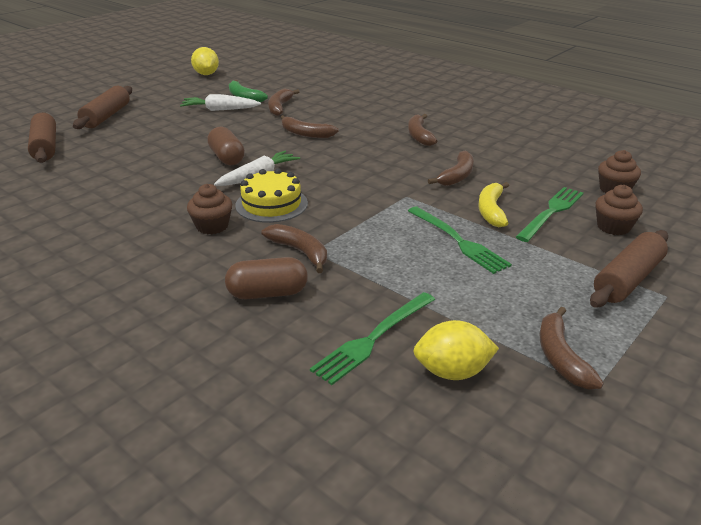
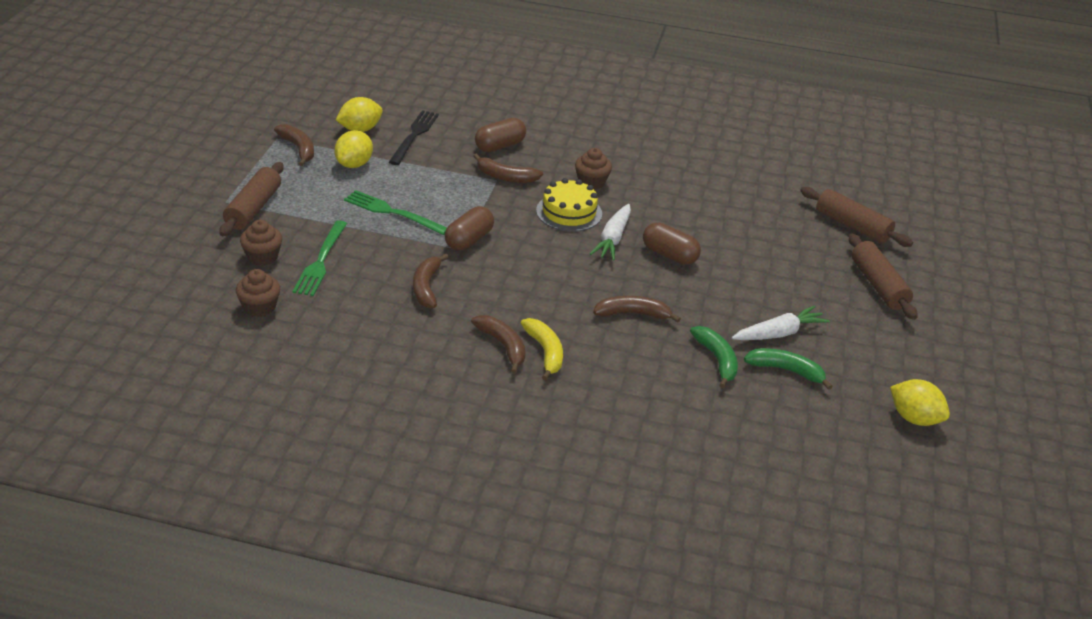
camera: 150 degrees right, 5 degrees up
brown banana [268,89,300,116] -> green banana [690,326,738,388]
green fork [310,292,435,385] -> black fork [389,110,439,165]
yellow banana [478,182,509,227] -> yellow banana moved to [521,318,563,381]
none -> yellow lemon [334,130,373,168]
none -> brown capsule [444,206,494,251]

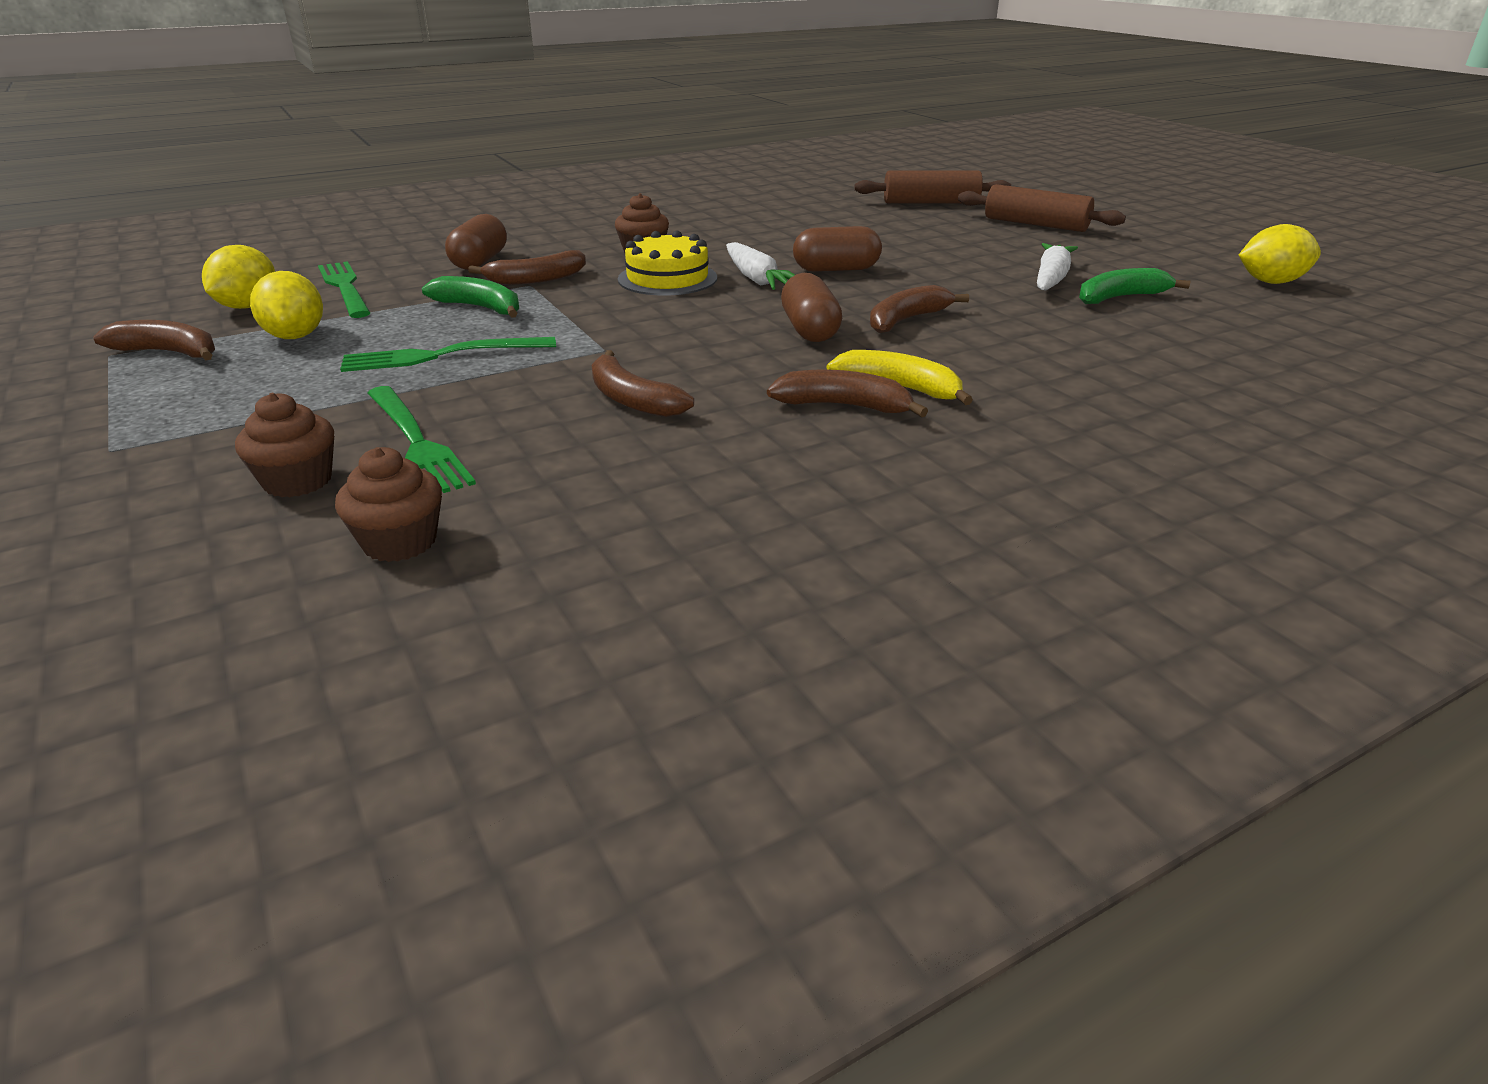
camera: 40 degrees left, 5 degrees down
brown rolling pin [219,162,284,236] -> none
black fork [389,110,439,165] -> green fork [318,261,370,318]
brown capsule [444,206,494,251] -> brown capsule moved to [781,273,842,342]
green banana [690,326,738,388] -> green banana moved to [422,276,519,318]

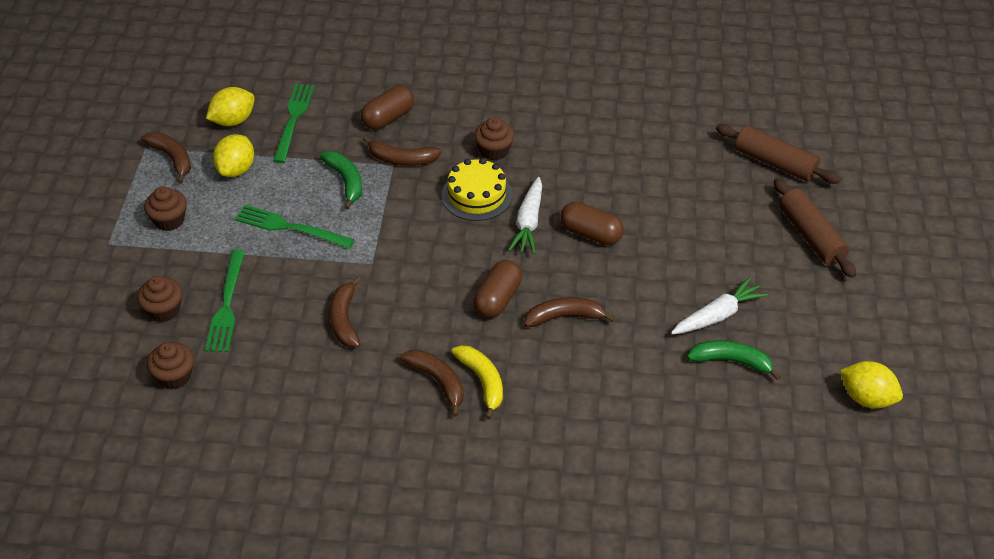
camera: 35 degrees right, 15 degrees up
none -> brown cupcake [144,186,187,231]

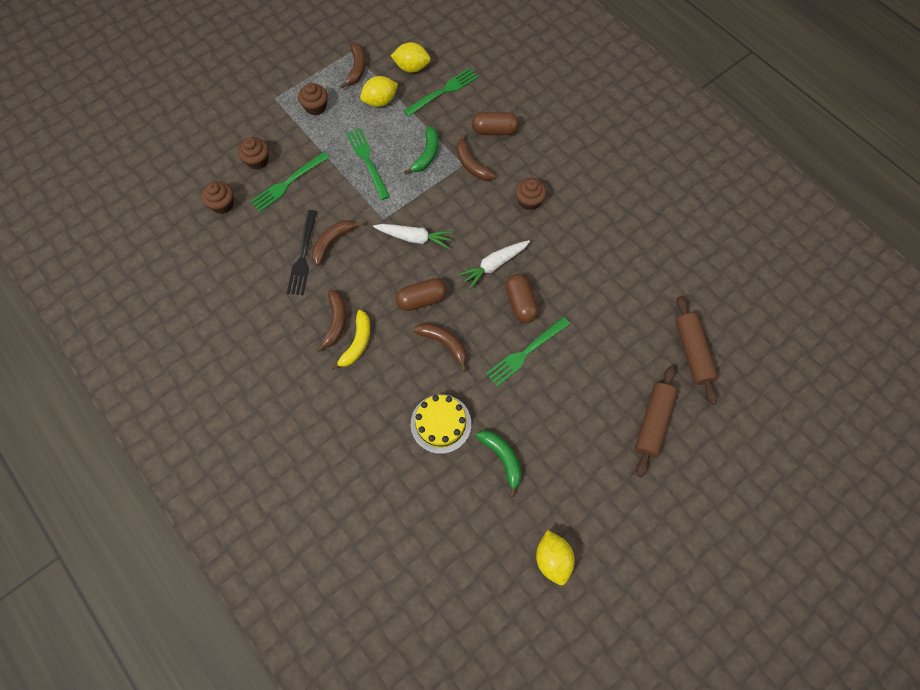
camera: 45 degrees right, 20 degrees up
yellow cake [442,158,512,221] -> yellow cake moved to [411,394,471,454]
white carrot [671,277,768,335] -> white carrot moved to [373,224,453,249]
none -> black fork [287,210,317,295]
none -> green fork [486,317,570,386]

